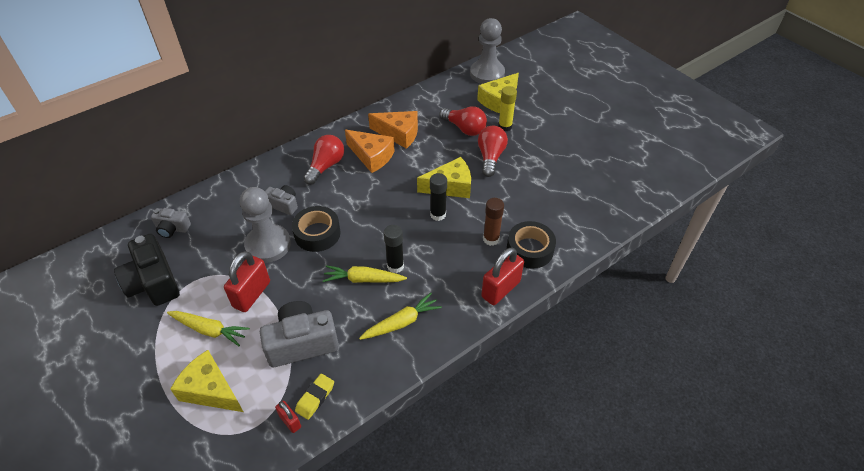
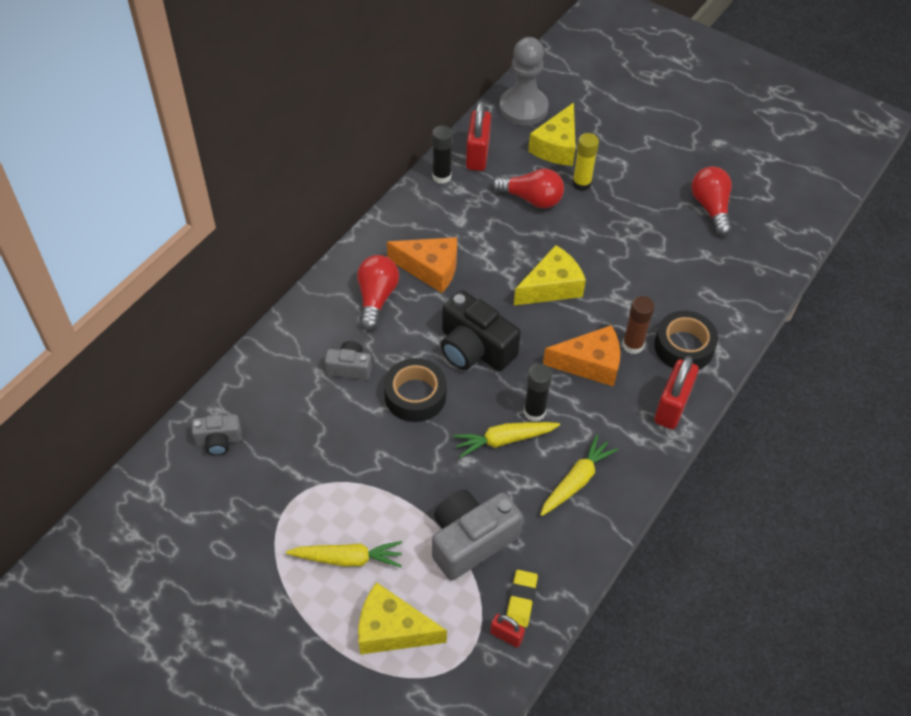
camera: 20 degrees left, 5 degrees up
black camera [114,234,180,306] -> black camera moved to [441,290,521,371]
red padlock [224,251,270,312] -> red padlock moved to [466,101,491,171]
grey pawn [240,187,291,263] -> none
orange cheese [368,111,418,149] -> orange cheese moved to [543,325,620,387]
black glue stick [430,173,447,221] -> black glue stick moved to [432,126,453,184]
red light bulb [478,125,508,177] -> red light bulb moved to [691,166,732,236]

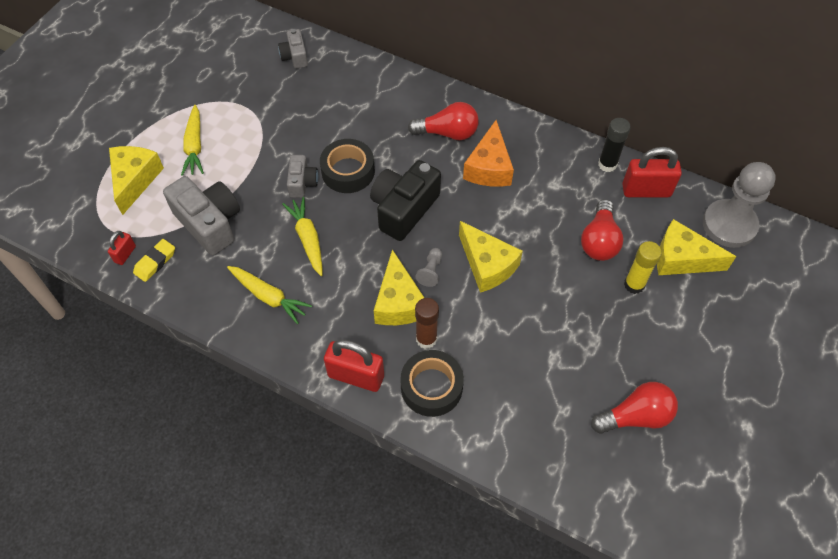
camera: 85 degrees right, 5 degrees up
grey camera [325,341,372,380] -> grey camera moved to [287,155,318,198]
yellow eraser [506,570,538,627] -> yellow eraser turned 60 degrees counterclockwise [133,239,175,282]
black glue stick [524,364,552,422] -> none
orange cheese [543,325,620,387] -> yellow cheese [374,249,424,325]
none -> grey pawn [415,248,442,287]

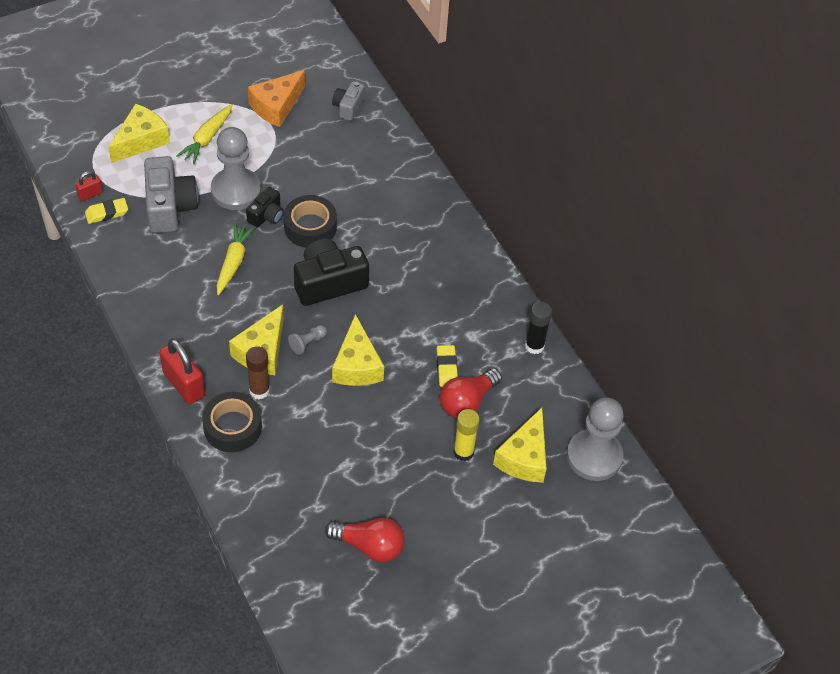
camera: 30 degrees right, 5 degrees down
yellow carrot [227,266,312,324] -> none
grey camera [287,155,318,198] -> black camera [246,187,284,228]
red light bulb [408,102,479,140] -> none
orange cheese [463,120,514,187] -> orange cheese moved to [248,70,305,127]
red padlock [622,147,682,198] -> none
yellow cheese [657,219,736,275] -> yellow cheese turned 120 degrees counterclockwise [493,408,547,483]
none -> grey pawn [211,127,261,210]
none -> yellow eraser [437,345,458,387]

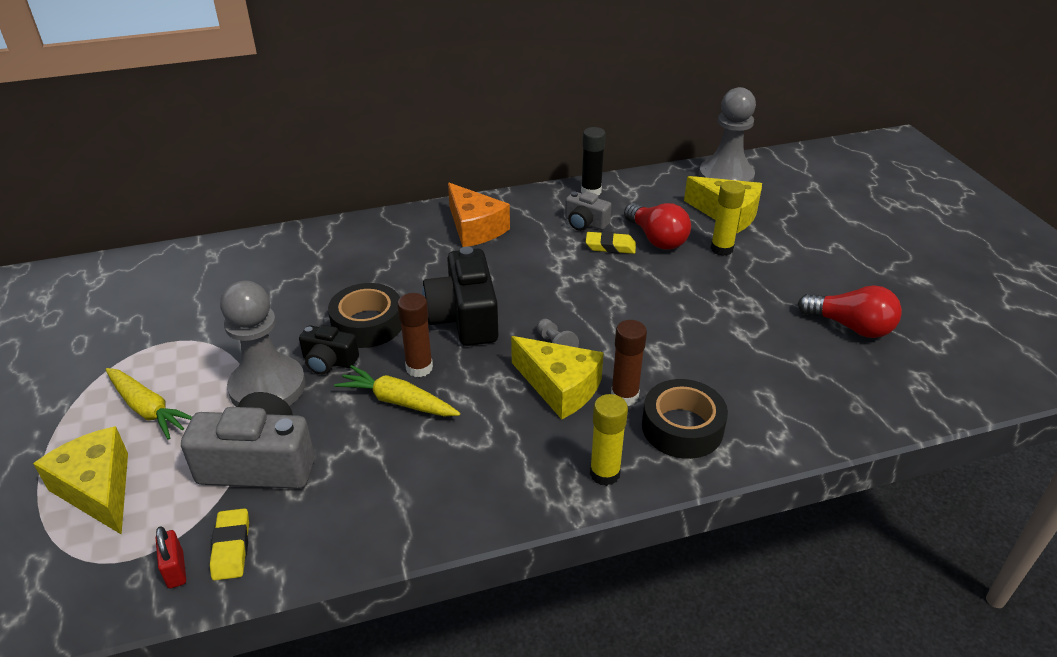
camera: 75 degrees left, 15 degrees down
red padlock [159,338,205,404] -> yellow glue stick [590,394,628,486]
black camera [246,187,284,228] -> black camera turned 150 degrees clockwise [299,325,359,374]
orange cheese [248,70,305,127] -> orange cheese moved to [448,183,510,247]
red light bulb [325,518,405,562] -> red light bulb turned 90 degrees clockwise [798,285,902,338]
grey camera [332,81,365,121] -> grey camera moved to [565,191,611,231]
yellow cheese [332,314,384,386] -> none
none -> brown glue stick [397,293,433,377]

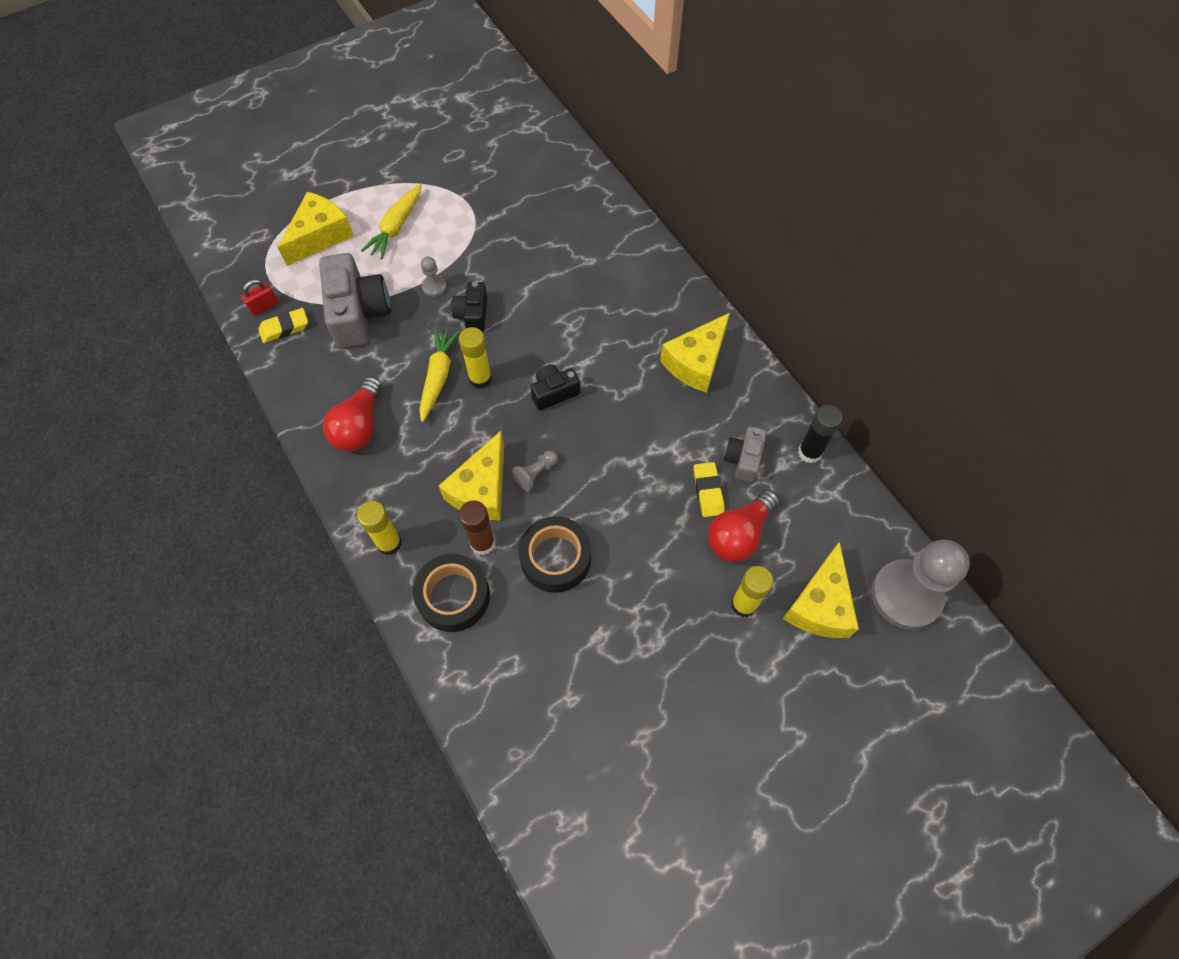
camera: 75 degrees right, 25 degrees up
grey pawn [220,281,306,407] -> grey pawn [421,257,447,297], size x0.42
black tape [328,283,402,348] -> black tape moved to [518,516,591,593]
brown glue stick [397,293,433,377] -> yellow glue stick [459,327,492,389]
black camera [422,246,498,346] -> black camera [530,364,580,410], size x0.55
orange cheese [448,183,510,247] -> yellow cheese [660,313,730,393]
red light bulb [798,285,902,338] -> red light bulb moved to [323,376,382,451]

